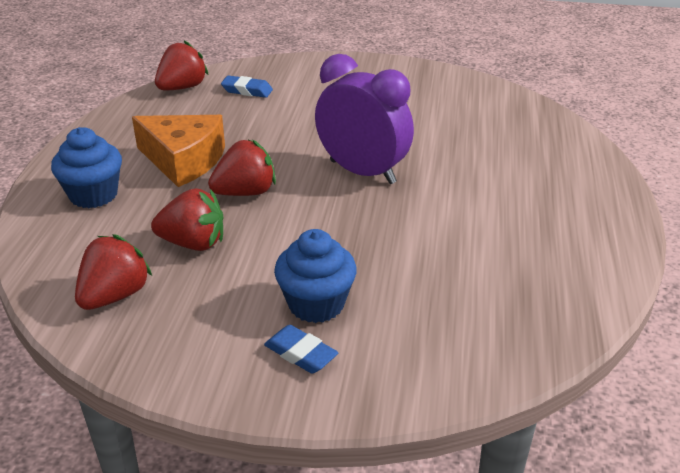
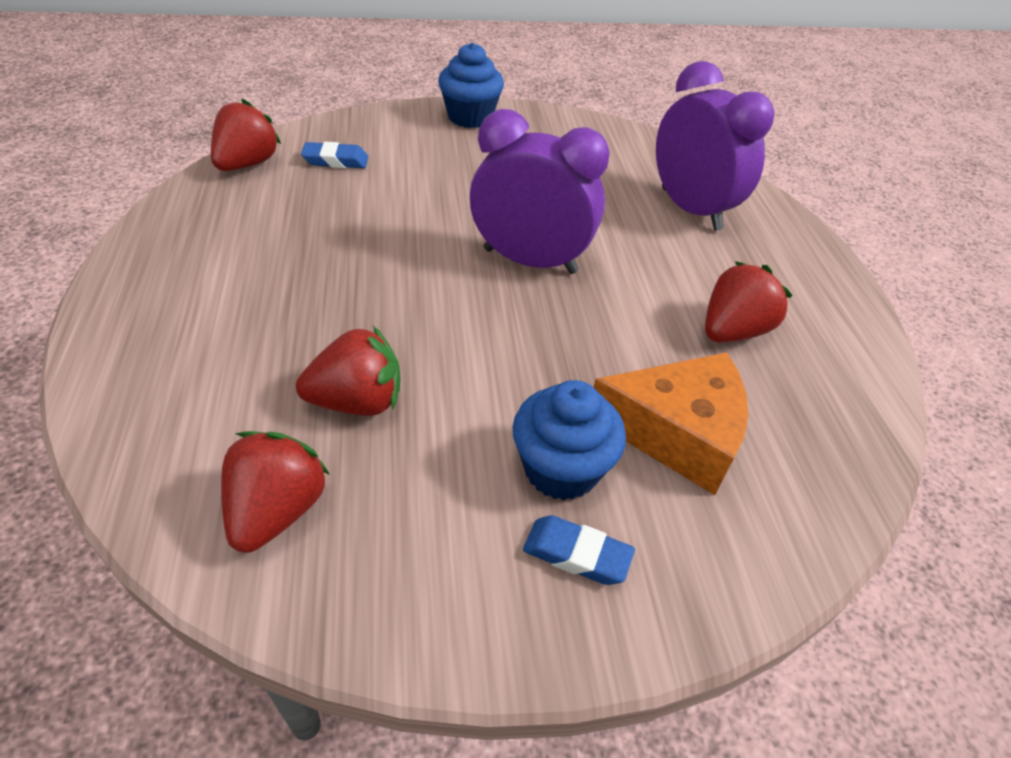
camera: 20 degrees left, 10 degrees up
blue cupcake [51,127,122,208] -> blue cupcake moved to [438,42,504,128]
orange cheese [132,115,225,187] -> orange cheese moved to [594,352,748,495]
red strawberry [208,139,276,196] -> red strawberry moved to [705,261,793,343]
none -> purple clock [656,61,774,231]

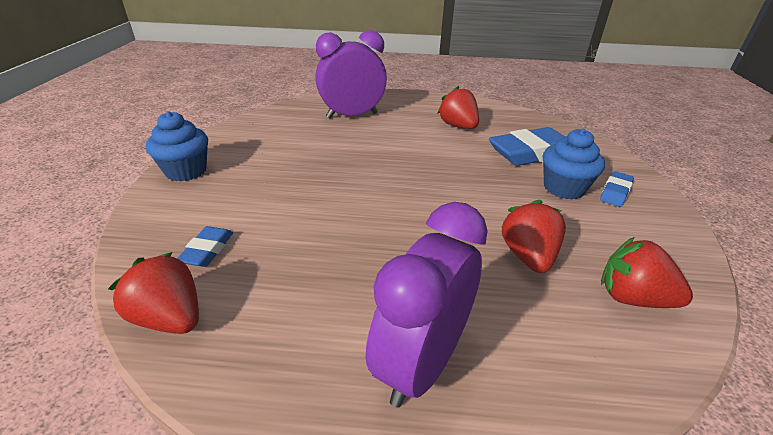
camera: 75 degrees left, 10 degrees down
purple clock [470,109,610,274] -> purple clock moved to [365,202,488,408]
orange cheese [594,352,748,495] -> blue eraser [489,127,565,166]

